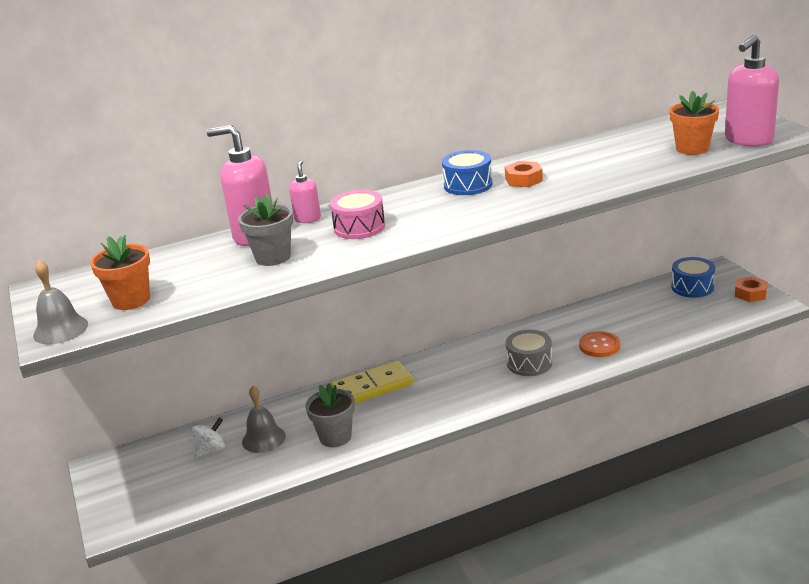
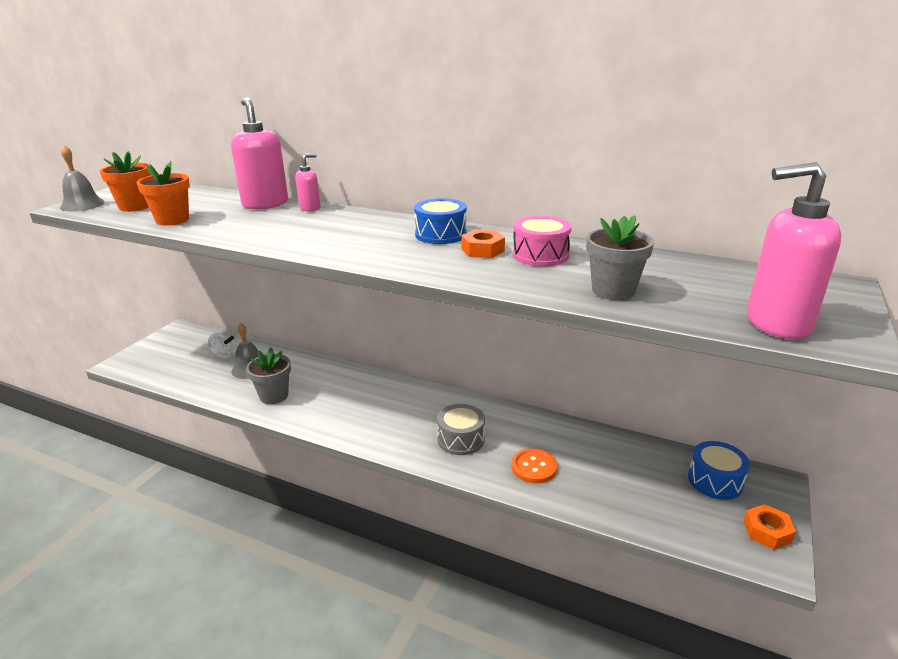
camera: 45 degrees right, 0 degrees up
grey flower pot [238,193,293,266] -> grey flower pot moved to [586,215,654,300]
pink drum [330,190,385,239] -> pink drum moved to [513,216,572,267]
yellow domino [330,360,414,404] -> none
orange flower pot [669,90,719,155] -> orange flower pot moved to [137,161,190,226]

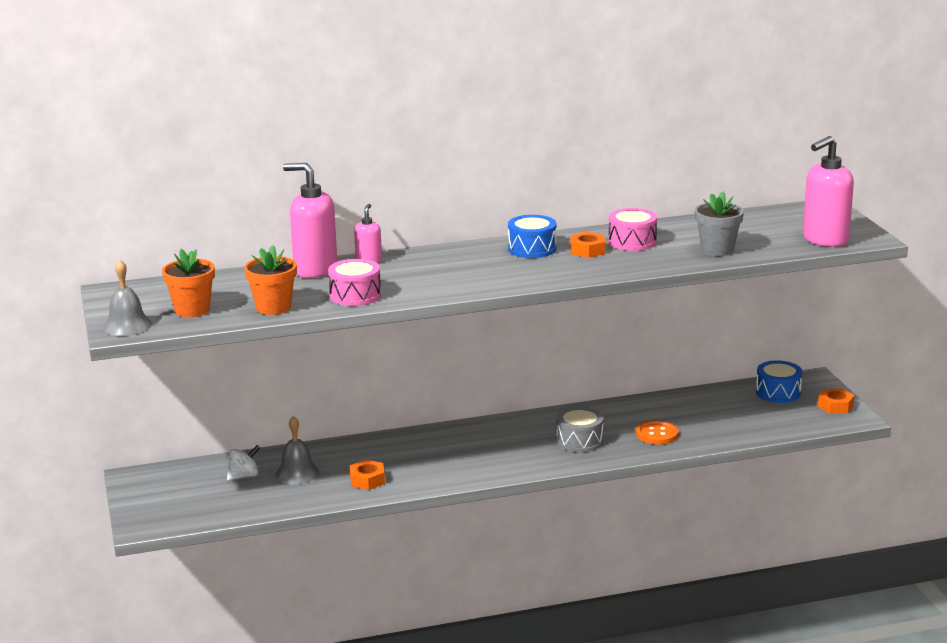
camera: 40 degrees left, 5 degrees down
grey flower pot [246,348,291,404] -> orange nut [350,460,385,490]
none -> pink drum [328,259,381,306]

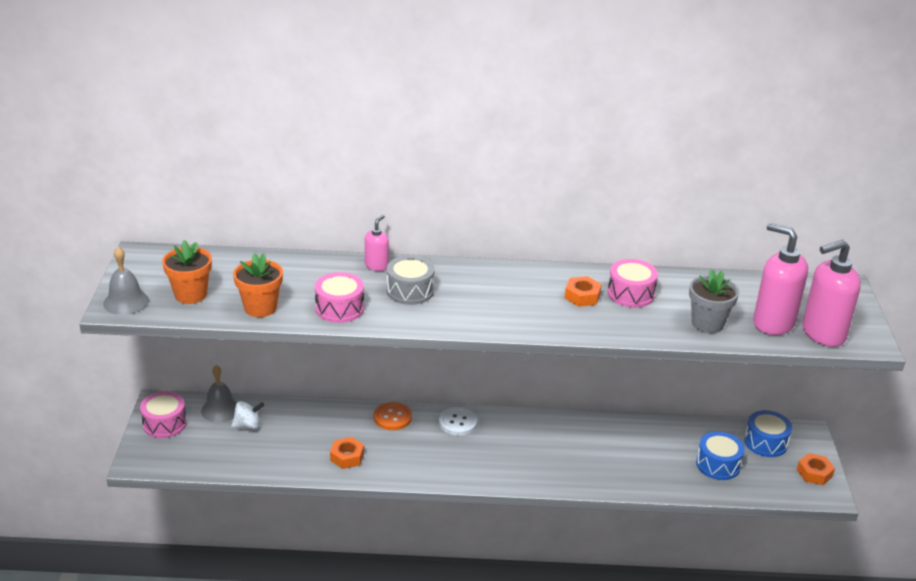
camera: 15 degrees right, 10 degrees up
grey bell [276,416,319,484] -> grey bell moved to [201,365,237,423]
pink soap dispenser [283,163,337,278] -> pink soap dispenser moved to [753,223,808,335]
blue drum [508,215,556,258] -> blue drum moved to [696,432,745,480]
grey drum [557,407,604,452] -> grey drum moved to [387,256,435,305]
orange button [636,420,678,444] -> orange button moved to [374,402,412,430]
none -> pink drum [140,391,187,438]
none -> white button [439,407,477,435]

